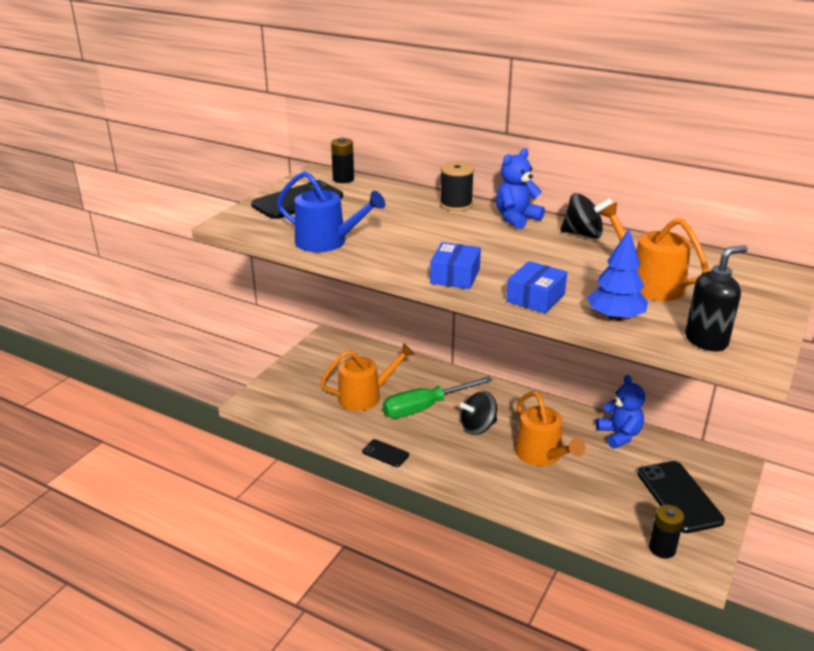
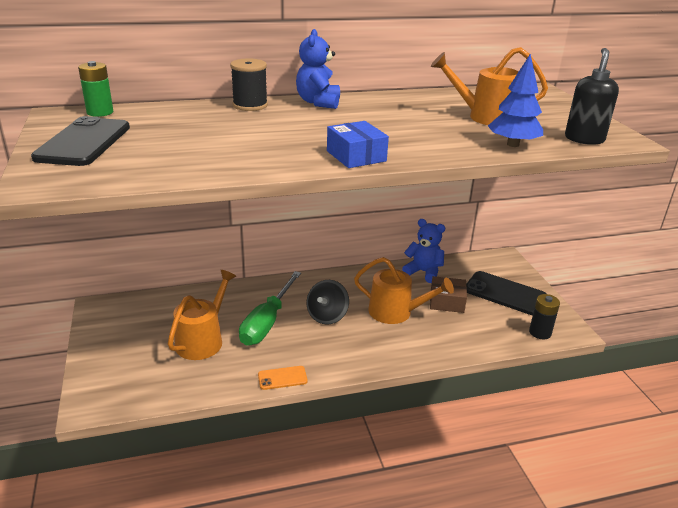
camera: 45 degrees left, 0 degrees up
blue watering can [277,171,385,252] -> none
black battery [331,138,354,183] -> green battery [78,61,113,117]
black phone [362,439,409,467] -> orange phone [258,366,308,390]
blue box [506,261,567,314] -> none
black spinning top [560,193,613,238] -> none
none -> brown box [430,276,467,313]

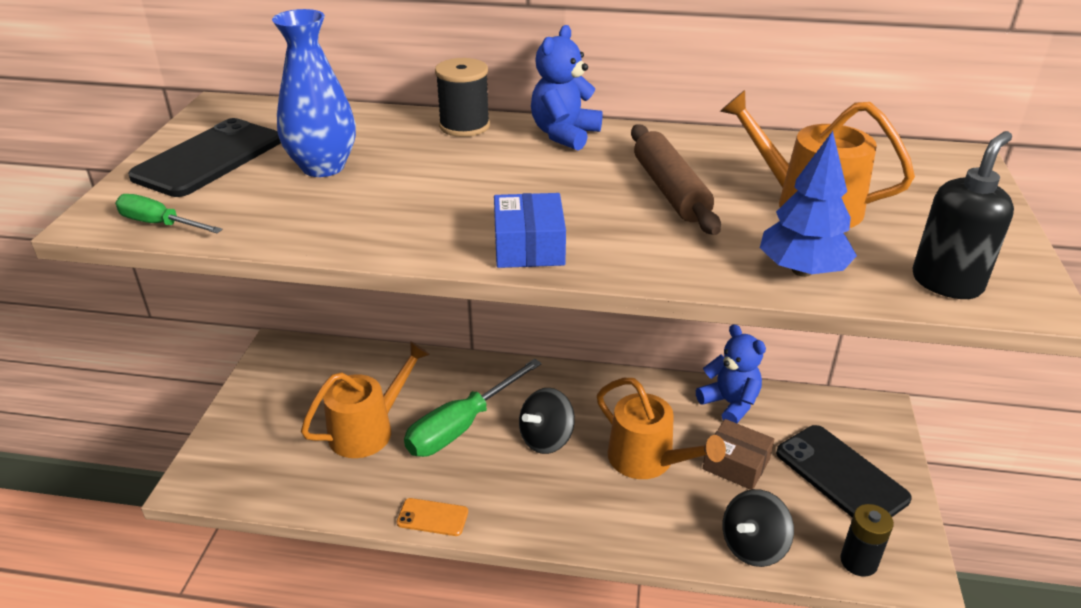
camera: 25 degrees right, 5 degrees up
green battery [78,61,113,117] -> none
none -> green screwdriver [115,194,223,233]
none -> blue vase [272,9,356,177]
none -> brown rolling pin [631,124,721,235]
none -> black spinning top [723,489,794,567]

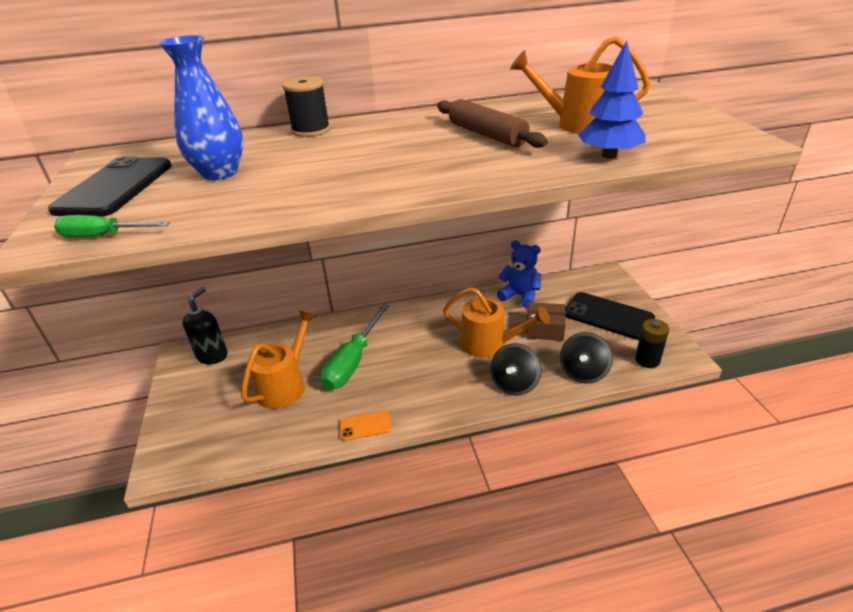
camera: 20 degrees left, 0 degrees up
blue box [494,193,566,268] -> none
black spinning top [519,388,575,454] -> black spinning top moved to [490,343,542,396]
blue teddy bear [531,25,602,150] -> none
black soap dispenser [913,131,1014,299] -> black soap dispenser moved to [183,287,228,364]

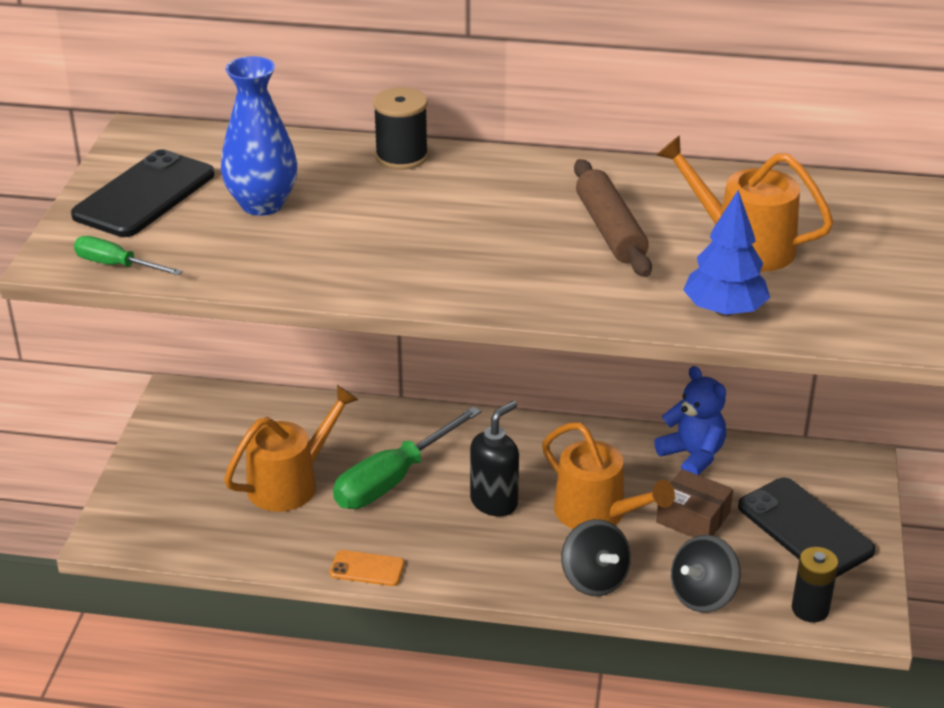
camera: 20 degrees right, 0 degrees up
black soap dispenser [183,287,228,364] -> black soap dispenser moved to [470,401,519,516]
black spinning top [490,343,542,396] -> black spinning top turned 75 degrees counterclockwise [561,519,631,596]

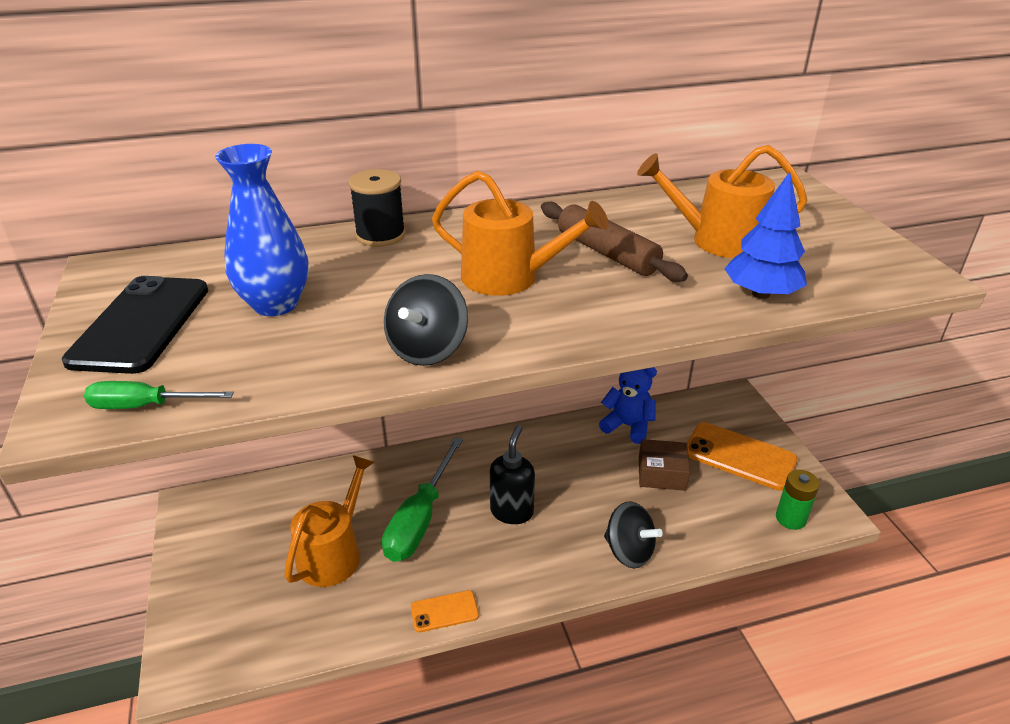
camera: 25 degrees left, 0 degrees up
orange watering can [542,422,675,529] -> orange watering can moved to [432,171,609,296]
black spinning top [671,535,741,613] -> black spinning top moved to [384,274,468,366]
black phone [738,478,876,577] -> orange phone [687,422,798,491]
black battery [792,547,838,622] -> green battery [776,470,820,530]

